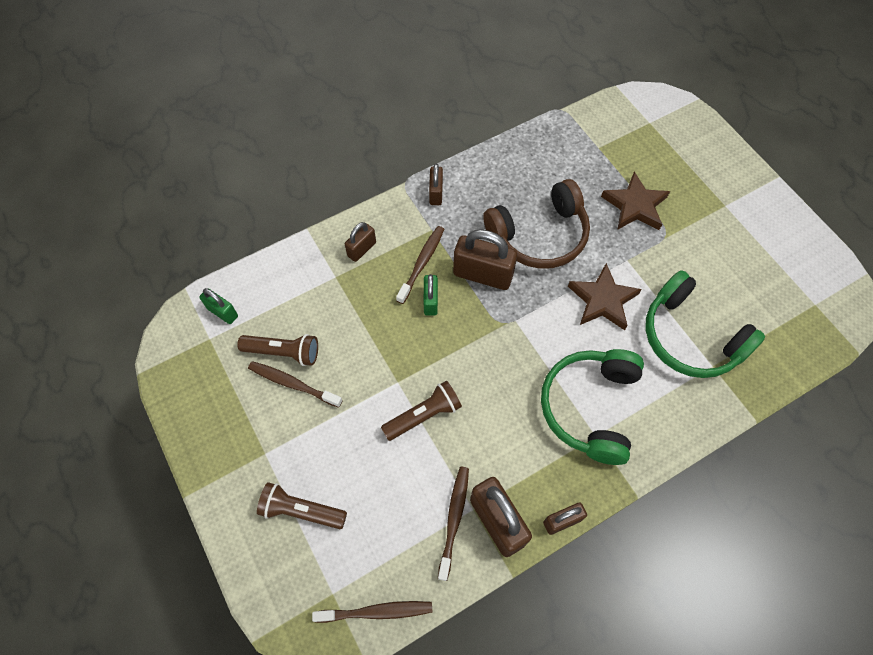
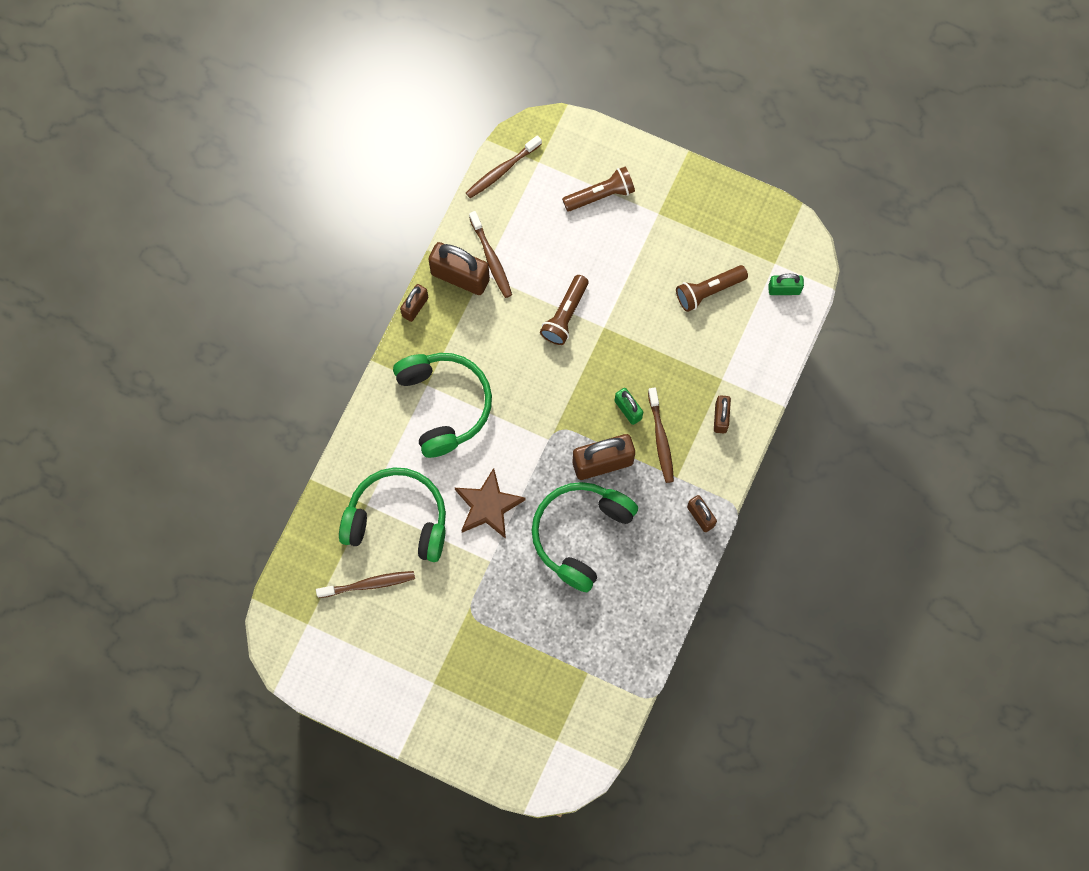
camera: 145 degrees right, 10 degrees up
brown toothbrush [248,361,343,408] -> brown toothbrush moved to [316,571,415,598]
brown headphones [483,179,590,269] -> green headphones [532,482,638,592]
brown star [601,172,670,230] -> none

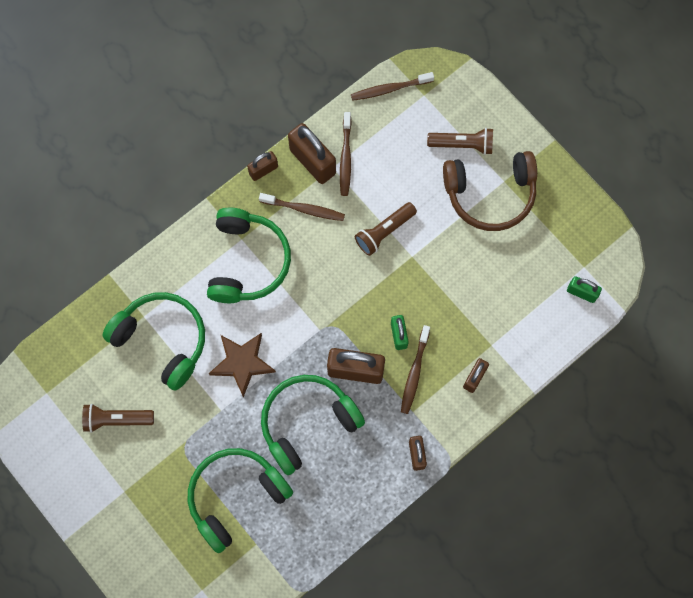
camera: 25 degrees right, 0 degrees up
brown toothbrush [316,571,415,598] -> brown toothbrush moved to [259,193,345,221]
brown flashlight [676,265,748,312] -> brown flashlight moved to [82,404,154,433]
none -> green headphones [188,448,293,553]
none -> brown headphones [443,151,537,231]

